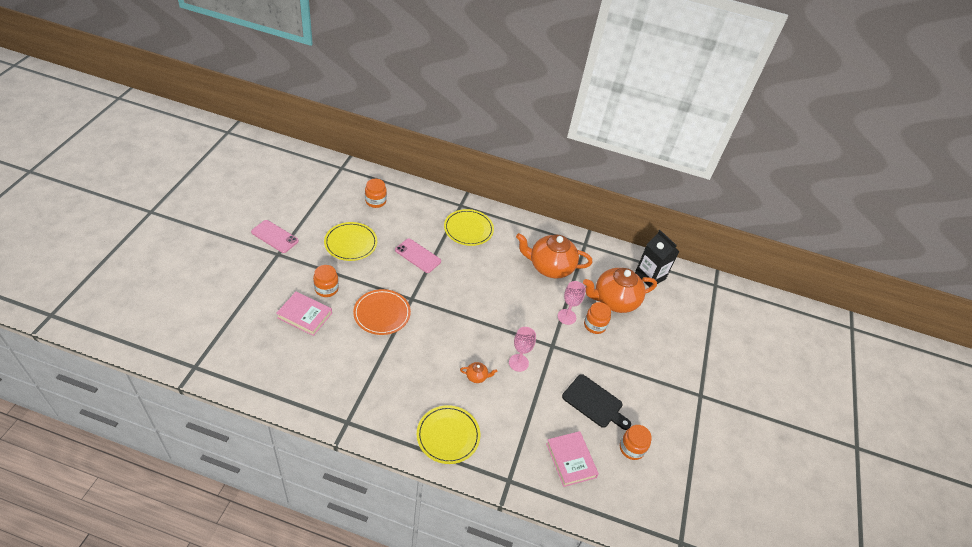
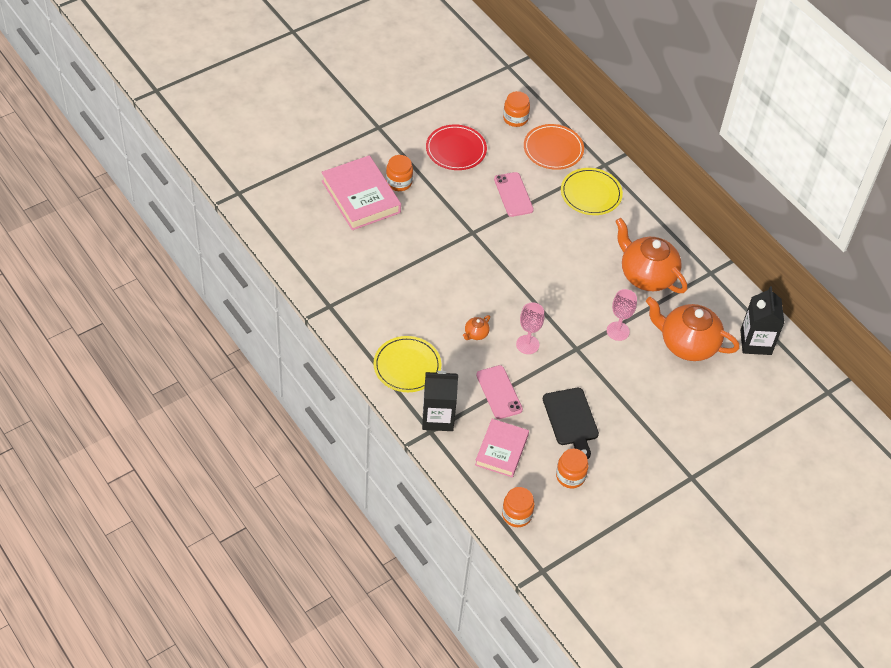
camera: 40 degrees right, 5 degrees up
pink phone [251,220,299,253] -> pink phone moved to [476,365,523,419]
pink book [276,291,332,336] -> pink book [321,155,401,230], size x1.52
yellow plate [324,222,377,261] -> red plate [426,124,487,170]
orange plate [353,289,411,335] -> orange plate moved to [524,124,584,170]
orange teapot [460,362,497,383] -> orange teapot turned 90 degrees clockwise [463,315,490,340]
orange jar [584,302,611,334] -> orange jar moved to [502,487,535,527]
none -> black carton [422,371,458,431]

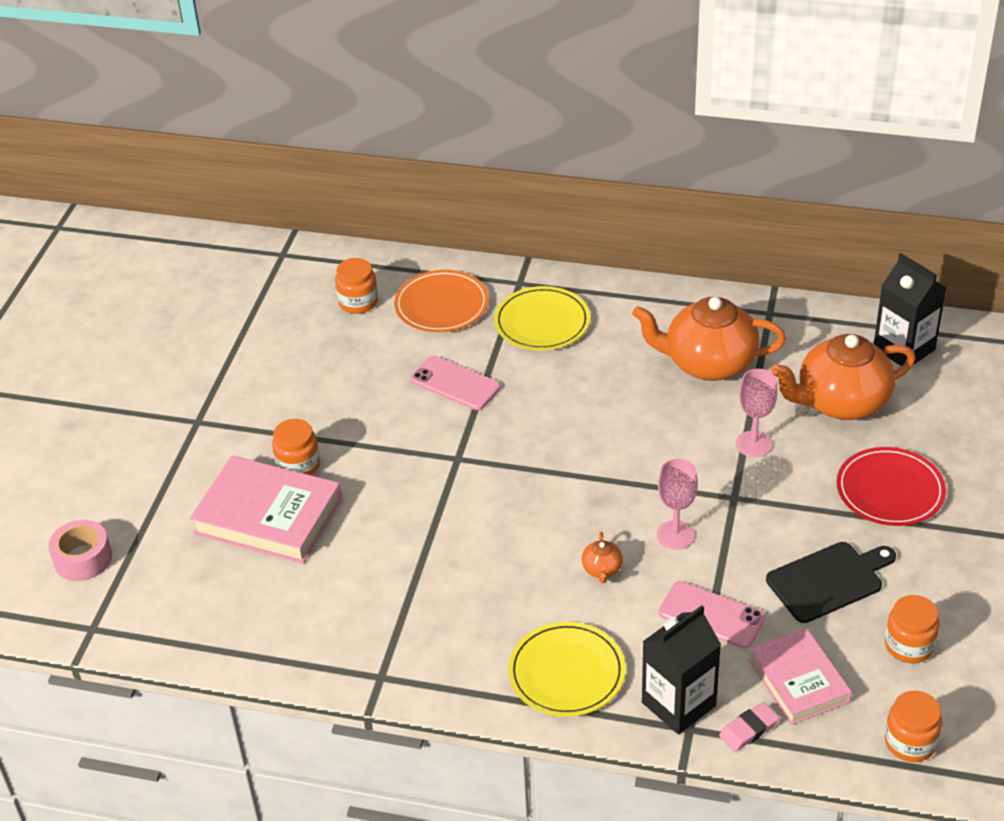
camera: 35 degrees left, 10 degrees down
red plate [426,124,487,170] -> red plate moved to [837,447,946,526]
black cutting board [543,388,599,459] -> black cutting board turned 60 degrees counterclockwise [766,542,896,623]
none -> pink tape [48,520,112,581]
none -> pink eraser [719,702,779,752]

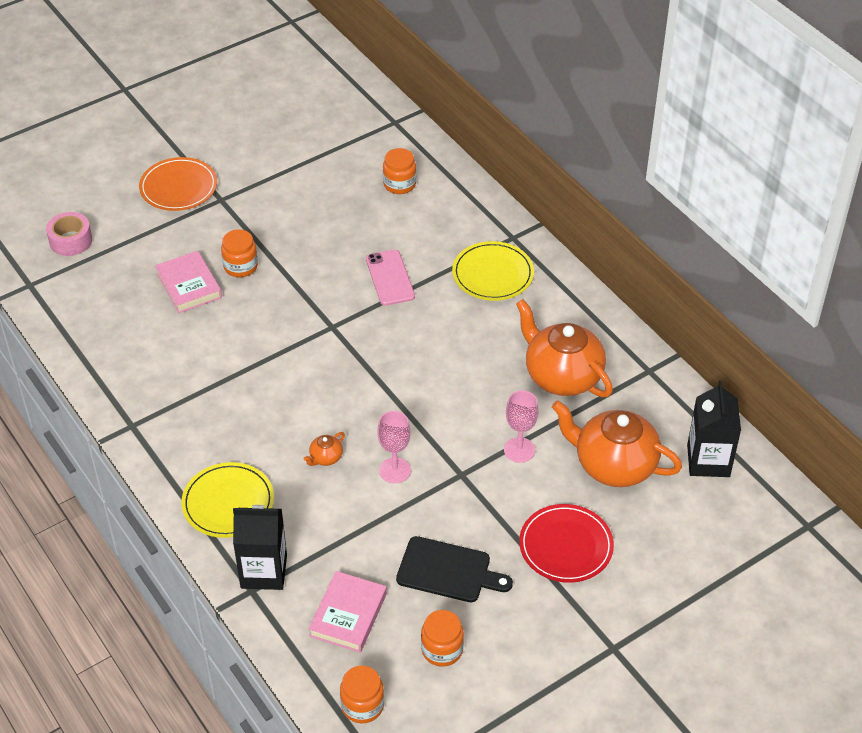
camera: 40 degrees right, 5 degrees up
pink book [190,456,342,564] -> pink book [155,251,222,313], size x0.66
orange plate [394,270,489,332] -> orange plate moved to [139,157,217,211]
pink phone [659,581,765,648] -> none
pink eraser [719,702,779,752] -> none

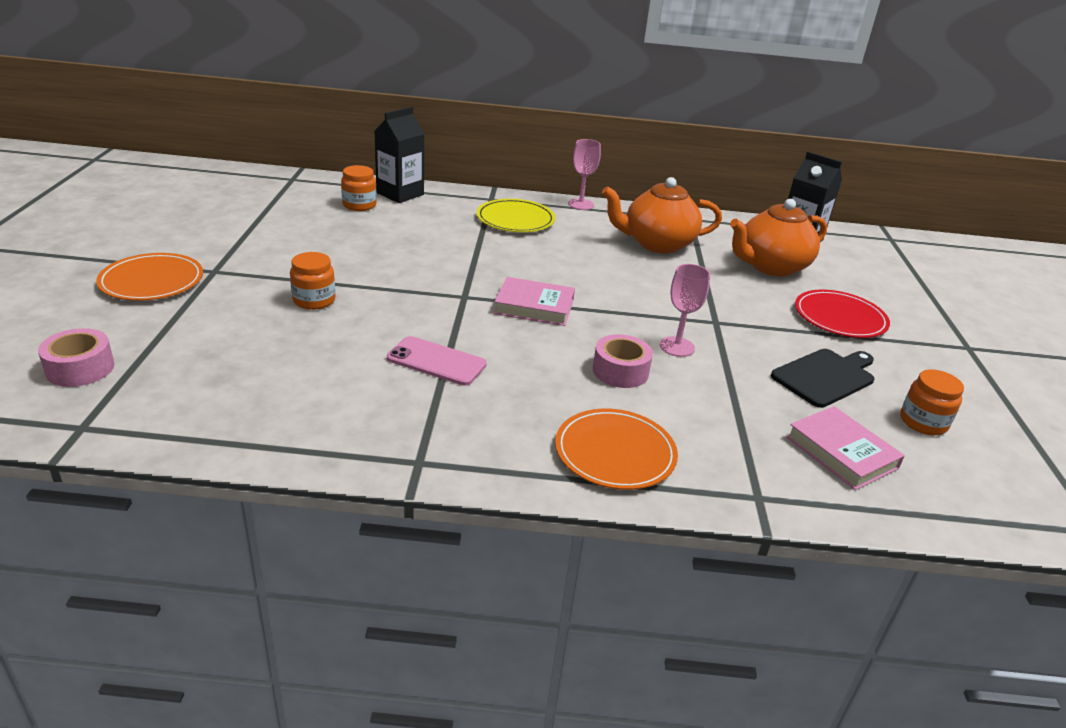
camera: 55 degrees left, 15 degrees down
pink book [155,251,222,313] -> pink book moved to [494,277,575,326]
yellow plate [181,462,274,538] -> orange plate [555,409,678,490]
black carton [233,505,287,590] -> black carton moved to [374,107,425,203]
orange teapot [303,432,345,466] -> pink tape [593,334,653,388]
orange jar [340,666,384,723] -> none
pink phone [366,250,415,306] -> pink phone moved to [387,336,487,386]
pink goblet [504,390,538,463] -> pink goblet moved to [568,139,601,210]

